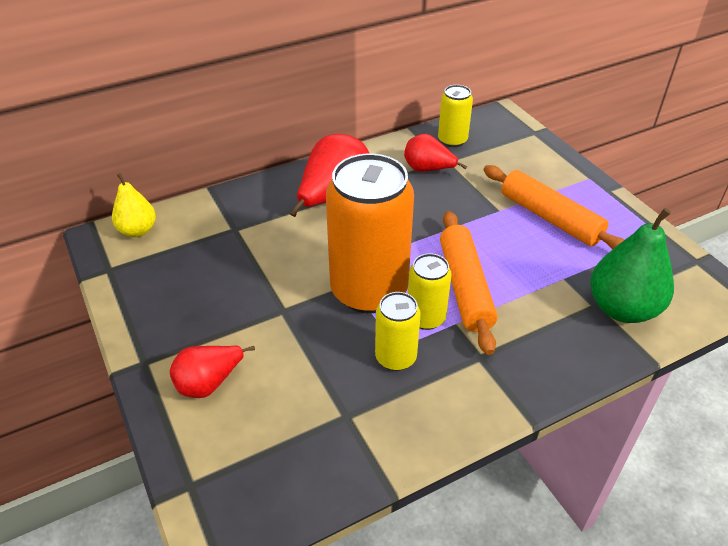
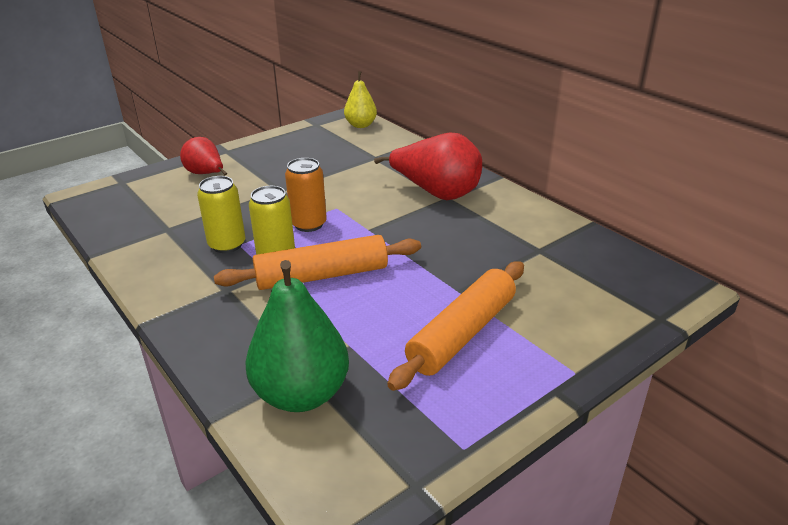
camera: 80 degrees right, 10 degrees down
orange can [326,154,414,313] -> orange can [285,158,327,232], size x0.49
red pear [404,134,467,172] -> none
yellow can [438,85,473,147] -> none

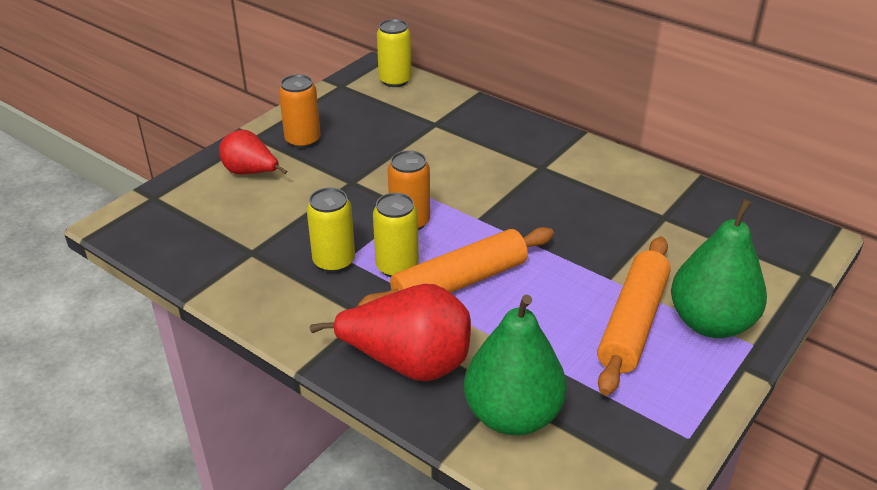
camera: 15 degrees left, 5 degrees up
yellow pear [344,71,377,128] -> yellow can [377,19,411,87]
red pear [374,132,482,200] -> red pear moved to [310,284,471,381]
none -> orange can [279,74,321,148]
none -> green pear [671,199,767,338]

